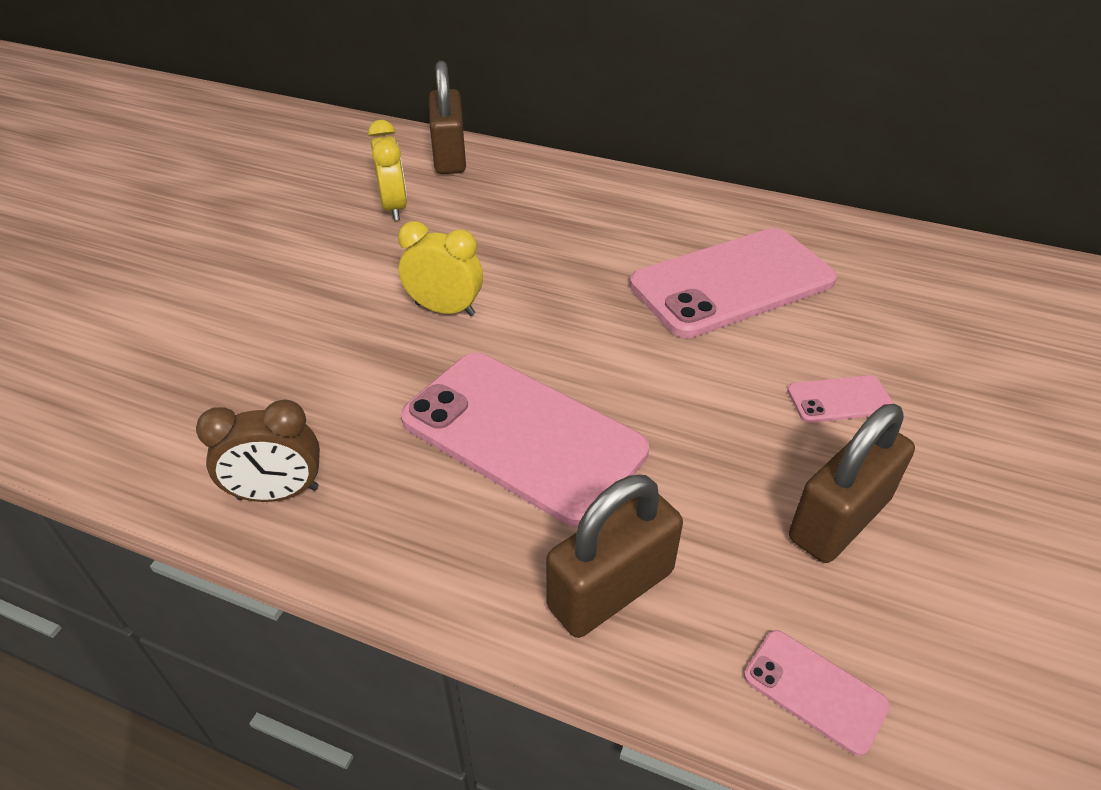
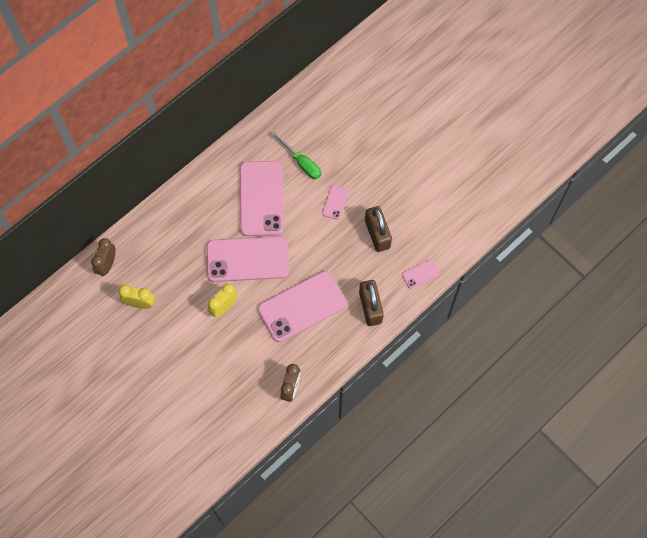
camera: 65 degrees left, 25 degrees up
brown padlock [429,61,466,174] -> brown clock [91,238,115,276]
none -> pink phone [206,236,289,282]
none -> green screwdriver [272,132,321,179]

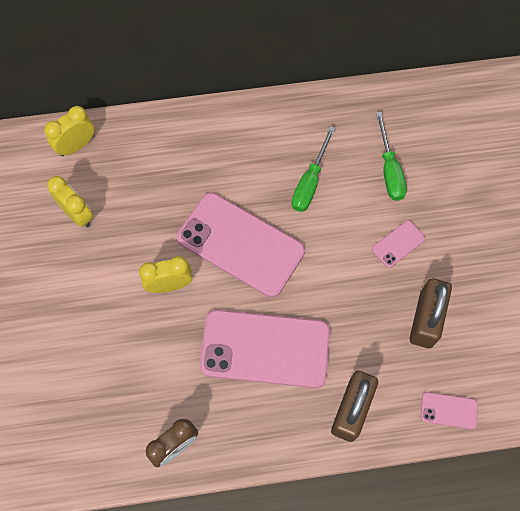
camera: 35 degrees right, 0 degrees up
brown clock [91,238,115,276] -> yellow clock [44,106,94,156]
pink phone [240,161,284,236] -> green screwdriver [292,126,335,212]

